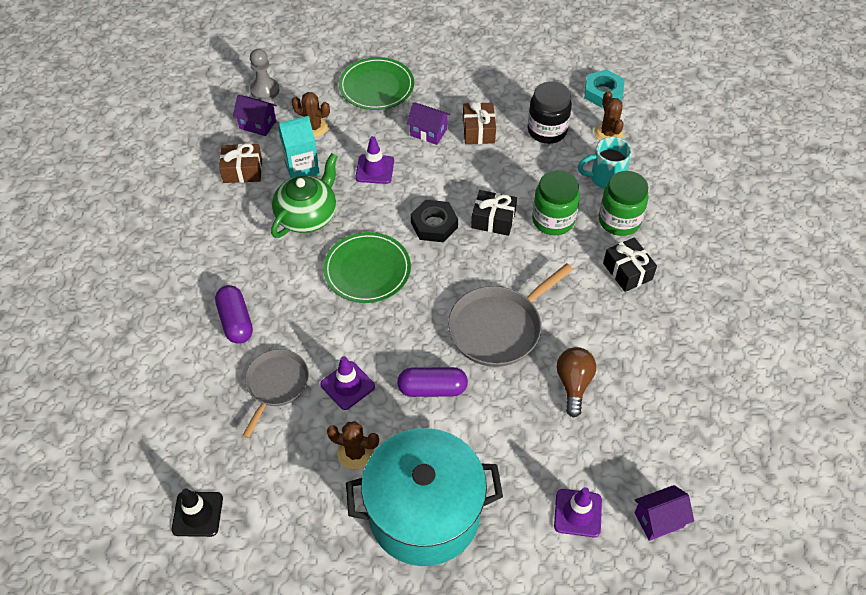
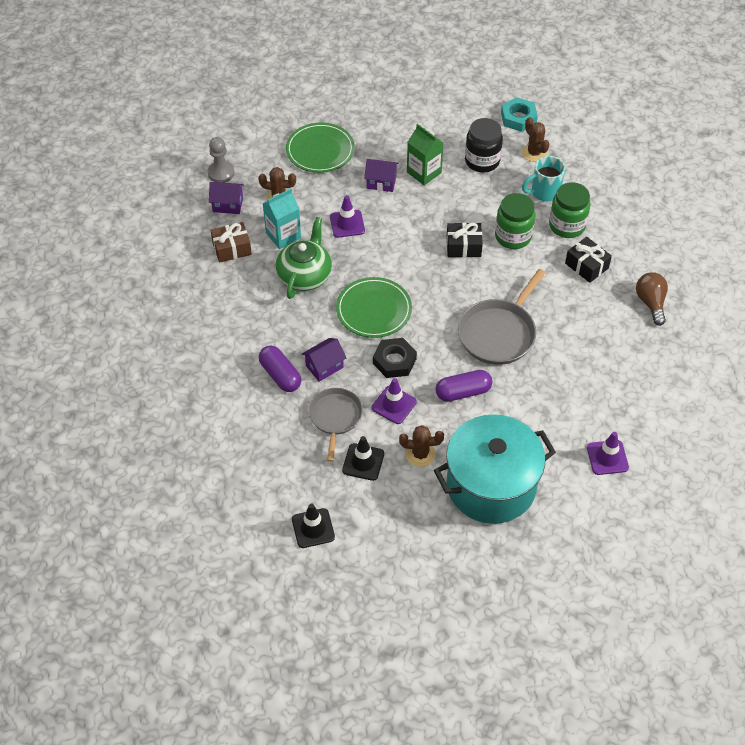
camera: 15 degrees left, 0 degrees up
black nut [411,200,458,242] -> black nut moved to [373,338,417,378]
brown gift [463,102,496,144] -> green carton [407,124,444,185]
brown light bulb [557,347,596,418] -> brown light bulb moved to [636,272,668,326]
purple house [634,485,694,541] -> purple house moved to [302,338,346,382]
none -> black traffic cone [342,436,384,481]

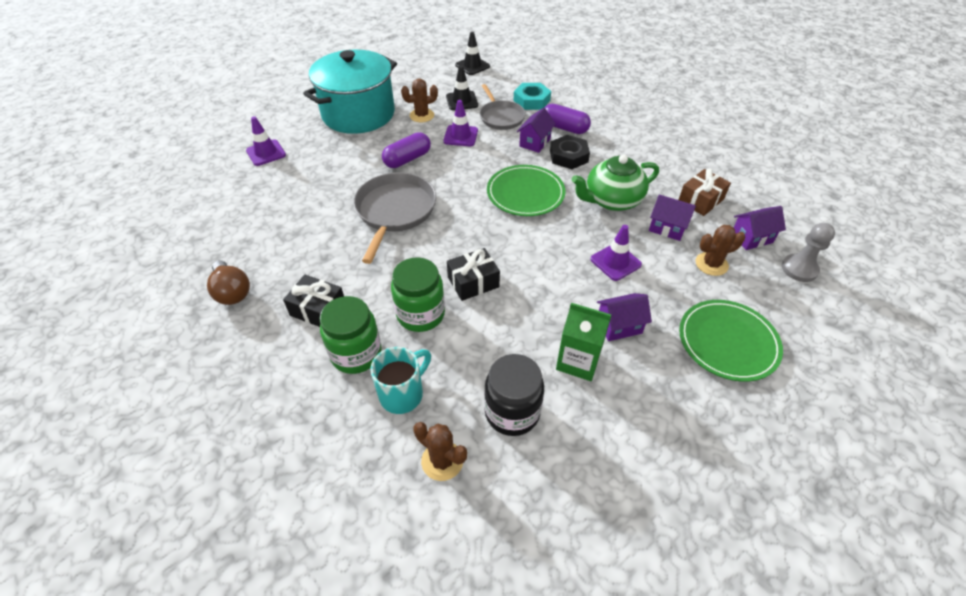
camera: 155 degrees right, 5 degrees down
turquoise carton [262,189,301,249] -> purple house [649,195,696,241]
green teapot [276,217,332,299] -> green teapot turned 75 degrees clockwise [572,155,659,211]
black nut [373,338,417,378] -> black nut moved to [550,135,590,169]
turquoise nut [501,97,538,132] -> turquoise nut moved to [513,83,551,110]

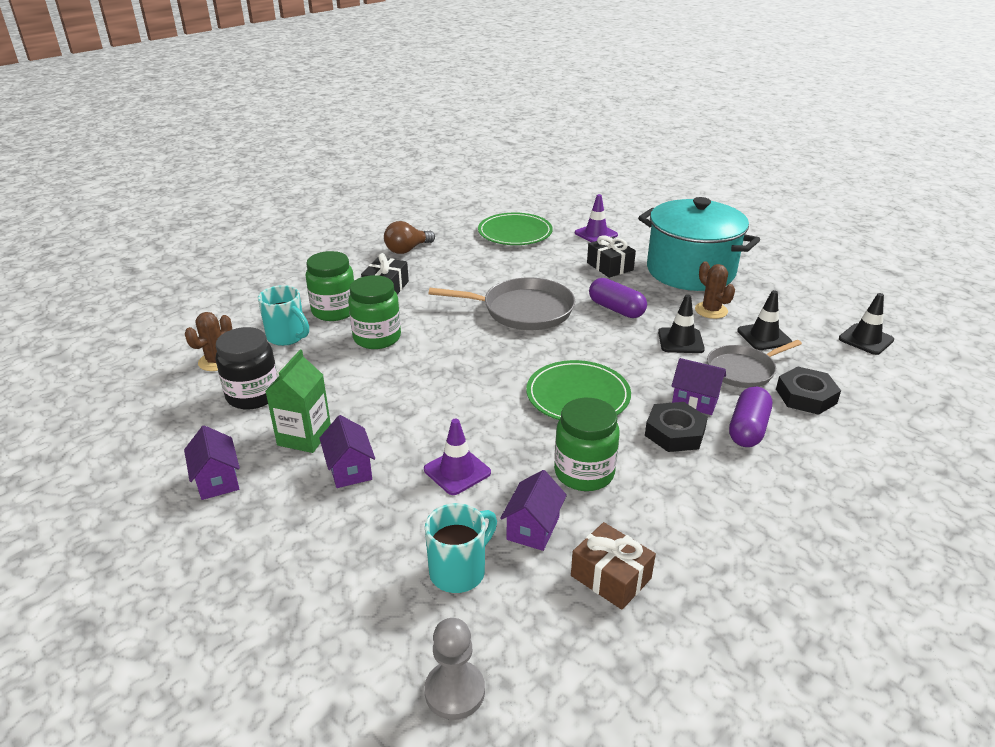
camera: 85 degrees right, 15 degrees down
purple traffic cone [443,100,478,146] -> black traffic cone [658,294,705,353]
black gift [447,248,500,301] -> black gift moved to [587,235,636,278]
turquoise nut [513,83,551,110] -> black nut [776,367,841,415]
green teapot [572,155,659,211] -> green jar [554,398,620,491]
green plate [679,300,783,382] -> green plate moved to [478,212,553,245]
brown cactus [695,225,745,276] -> turquoise mug [425,503,497,593]
purple house [733,206,786,250] -> purple house moved to [184,425,240,500]

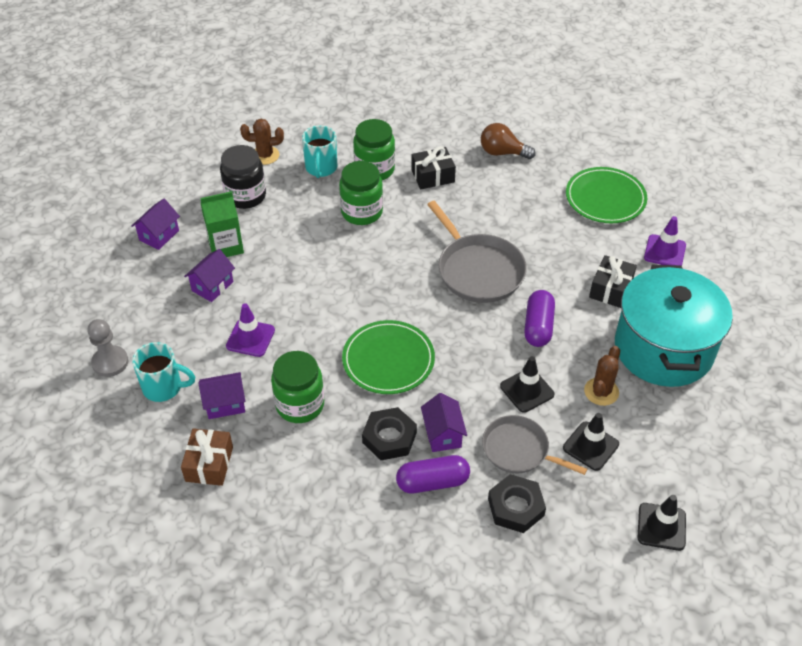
camera: 55 degrees right, 15 degrees up
grey pawn [424,618,485,720] -> grey pawn moved to [88,319,128,377]

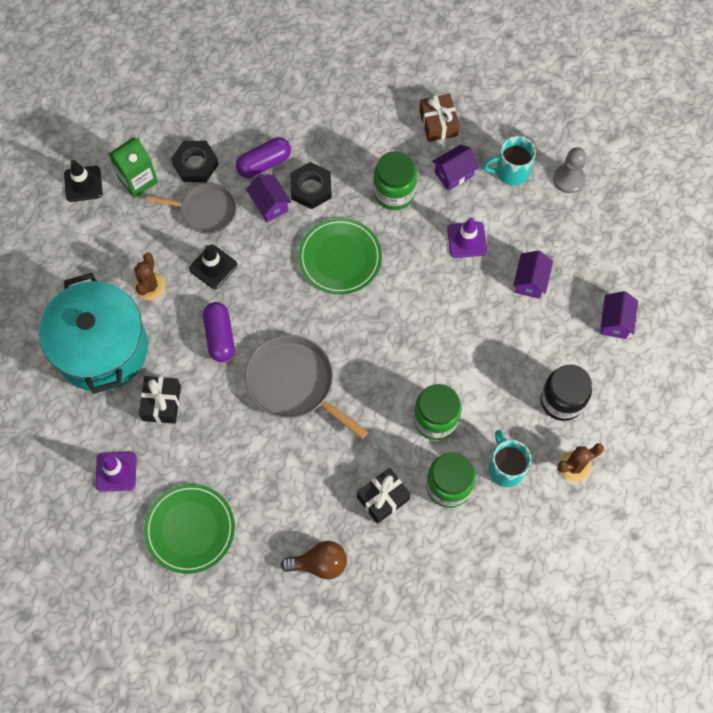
camera: 160 degrees right, 20 degrees up
green carton [200,191,244,257] -> green carton moved to [109,137,158,198]
black traffic cone [563,413,619,471] -> none

